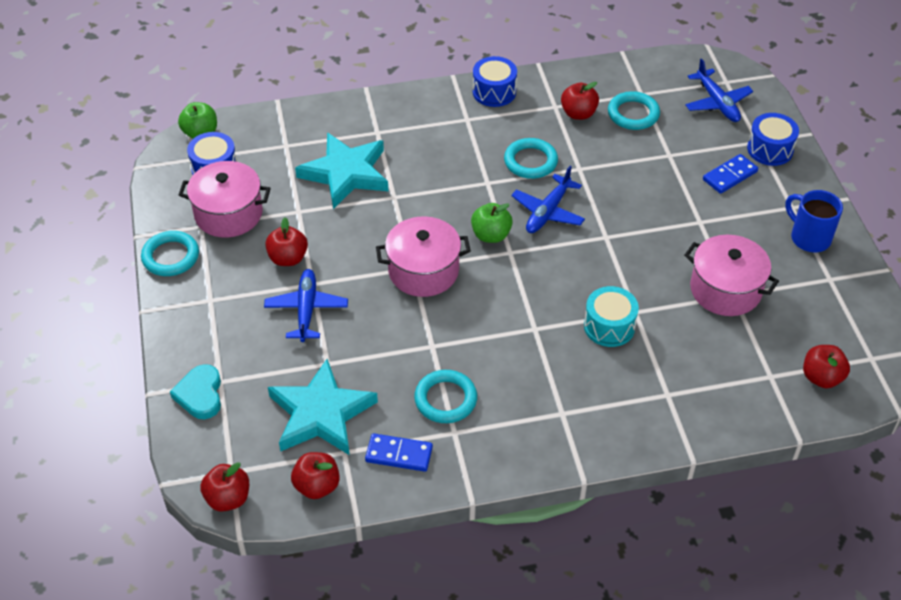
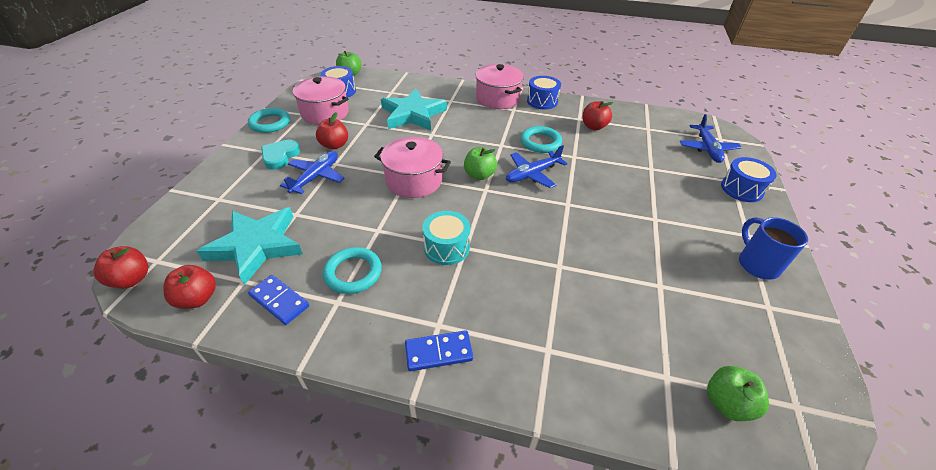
camera: 25 degrees right, 5 degrees down
turquoise heart [170,364,221,419] -> turquoise heart moved to [261,140,300,170]
turquoise drum [584,286,639,347] -> turquoise drum moved to [422,211,471,265]
turquoise ring [608,91,660,130] -> none
pink pot [684,235,779,316] -> pink pot moved to [475,64,524,109]
blue domino [703,154,758,194] -> blue domino moved to [405,330,473,371]
red apple [803,345,850,388] -> green apple [707,366,769,421]

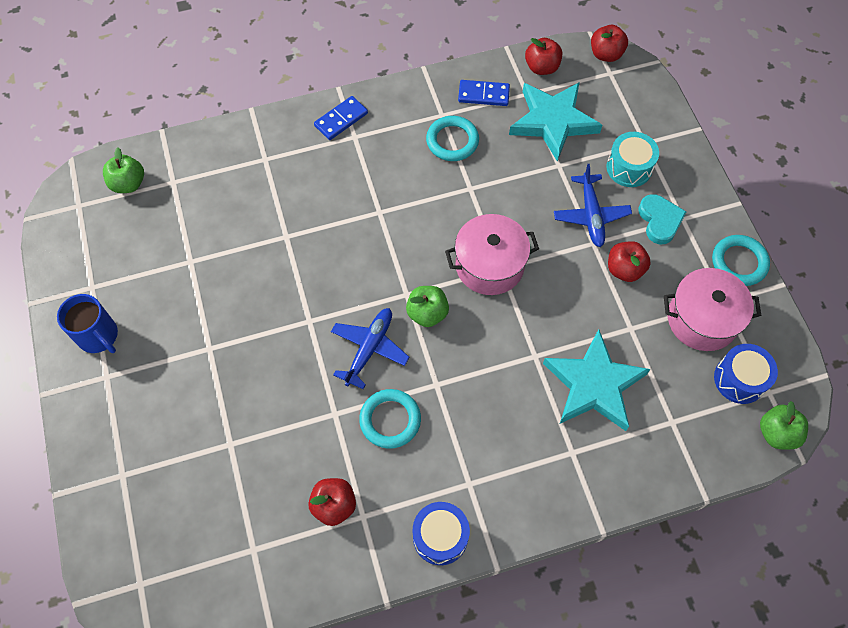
camera: 150 degrees right, 20 degrees up
turquoise drum [422,211,471,265] -> turquoise drum moved to [606,132,659,187]
pink pot [475,64,524,109] -> none
blue plane [680,114,742,163] -> none
blue drum [721,157,777,202] -> none

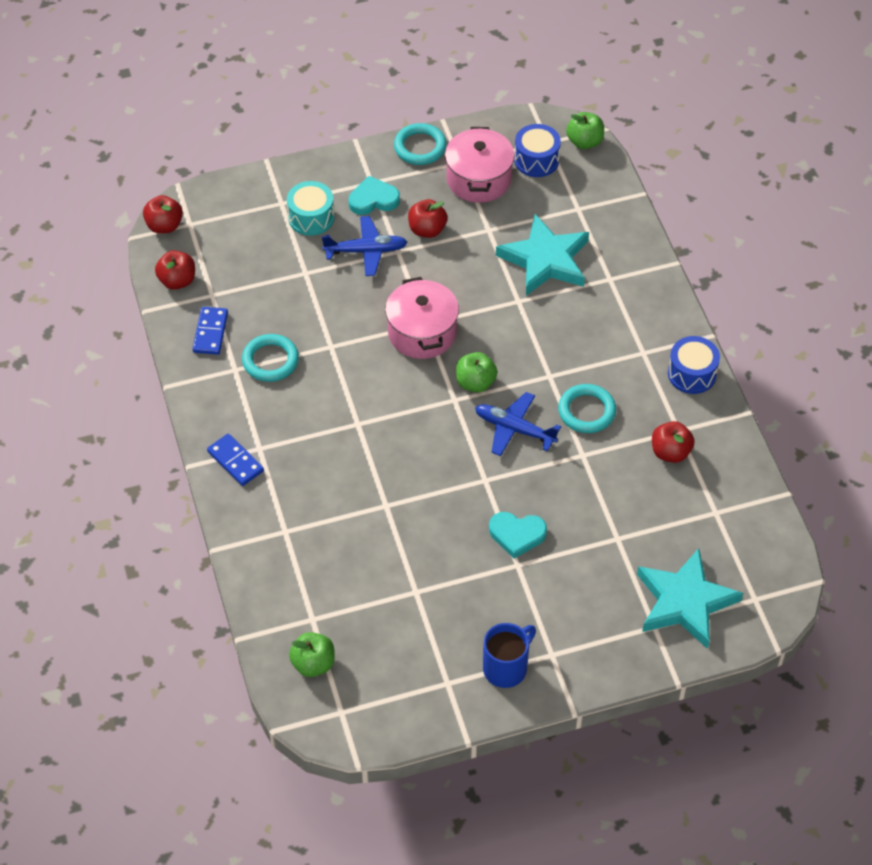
camera: 90 degrees left, 10 degrees down
turquoise star [509,82,602,162] -> turquoise star moved to [637,548,743,649]
none -> turquoise heart [489,512,547,558]

